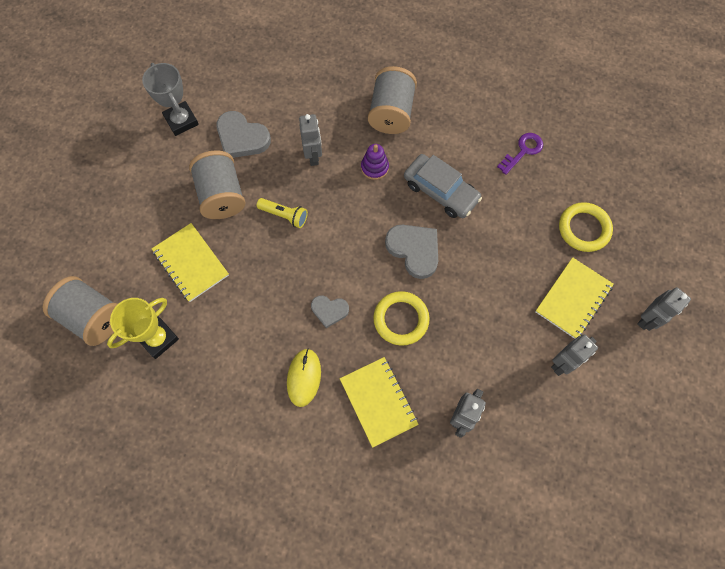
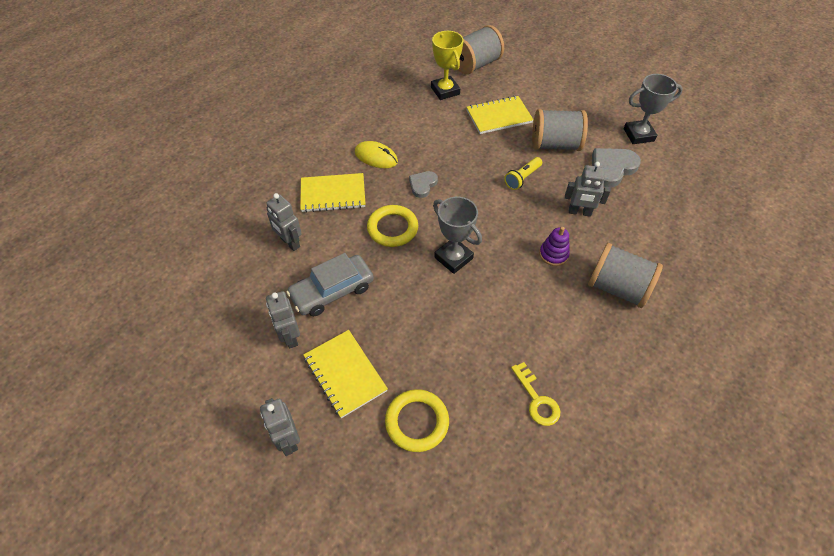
camera: 110 degrees right, 15 degrees down
grey heart [385,225,438,279] -> grey trophy [433,197,482,274]
grey car [404,154,482,218] -> grey car moved to [286,253,374,317]
purple key [497,133,543,175] -> yellow key [511,362,560,426]

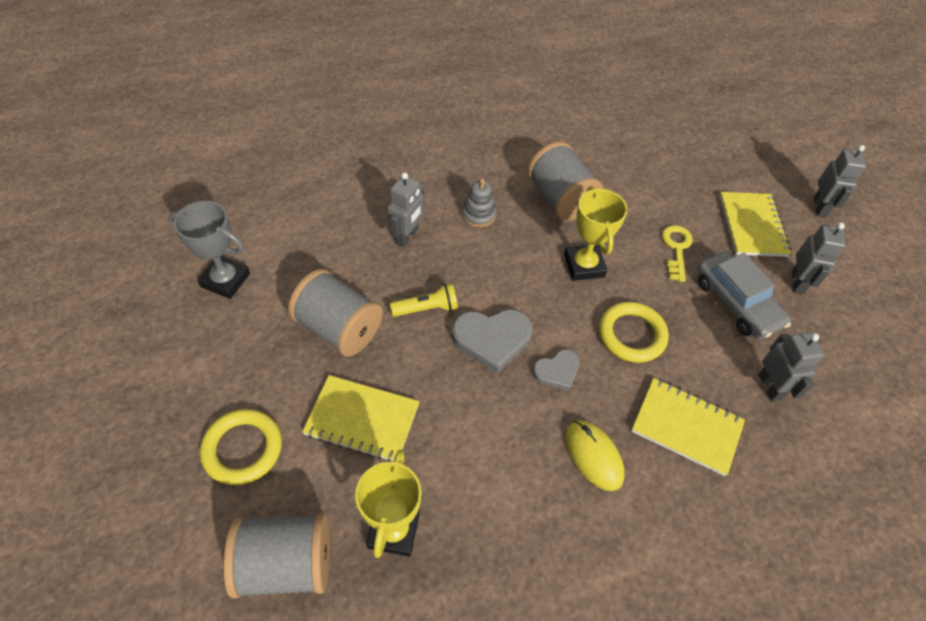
camera: 150 degrees left, 0 degrees up
grey car [286,253,374,317] -> grey car turned 60 degrees clockwise [697,251,791,340]
yellow ring [385,389,449,452] -> yellow ring moved to [200,409,282,485]
grey trophy [433,197,482,274] -> yellow trophy [564,186,628,281]
yellow key [511,362,560,426] -> yellow key moved to [662,225,693,282]
purple stacking toy [539,227,570,266] -> grey stacking toy [462,178,496,228]
grey robot [565,162,611,217] -> grey robot turned 75 degrees clockwise [387,172,424,247]
grey spool [588,243,663,308] -> grey spool moved to [527,141,603,221]
grey heart [592,148,641,187] -> grey heart moved to [452,309,533,373]

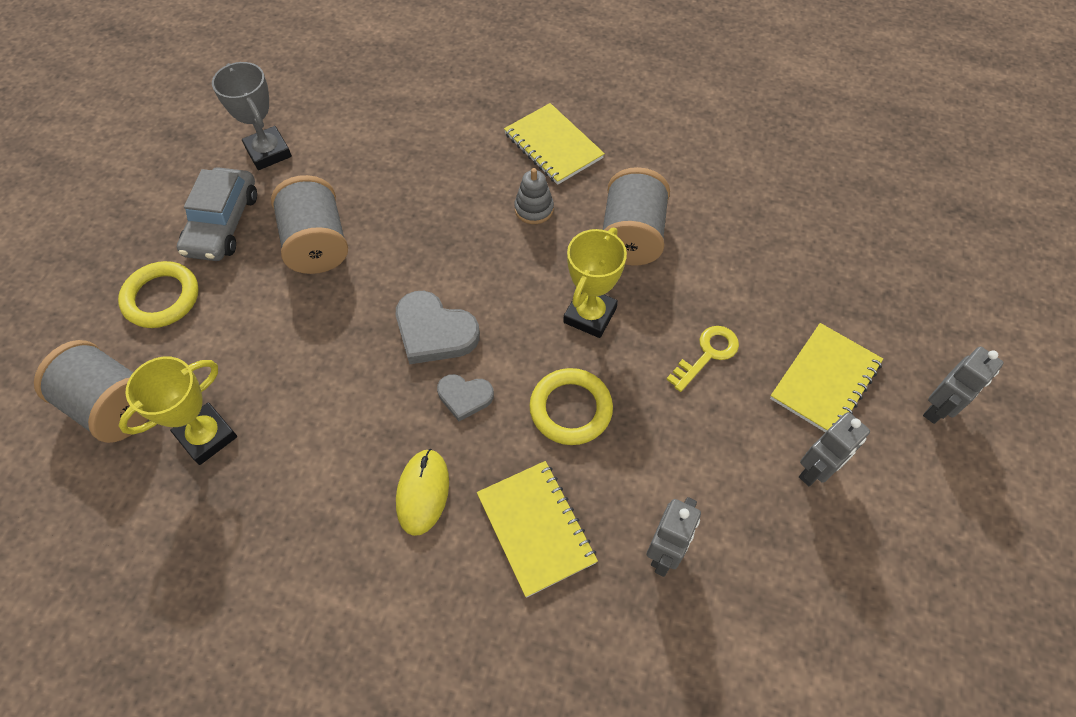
camera: 40 degrees right, 5 degrees up
yellow notebook [302,375,420,462] -> yellow notebook moved to [504,103,605,185]
grey robot [387,172,424,247] -> none
yellow flashlight [390,283,458,317] -> none
grey car [697,251,791,340] -> grey car moved to [177,167,257,261]

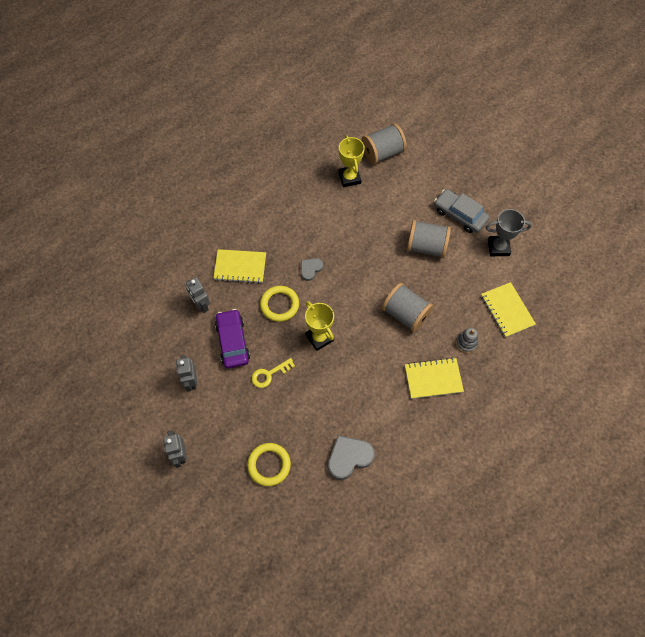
camera: 120 degrees right, 5 degrees up
yellow ring [118,261,199,328] -> yellow ring moved to [247,443,291,486]
grey heart [396,291,480,364] -> grey heart moved to [328,435,375,480]
yellow mouse [396,449,449,536] -> none
grey stacking toy [514,168,554,224] -> grey stacking toy moved to [456,328,479,353]
grey spool [603,167,670,266] -> grey spool moved to [382,283,433,332]
yellow key [666,326,739,392] -> yellow key turned 75 degrees clockwise [251,358,295,388]
yellow notebook [770,323,883,433] -> yellow notebook moved to [481,282,536,337]
none -> purple car [215,309,250,368]

